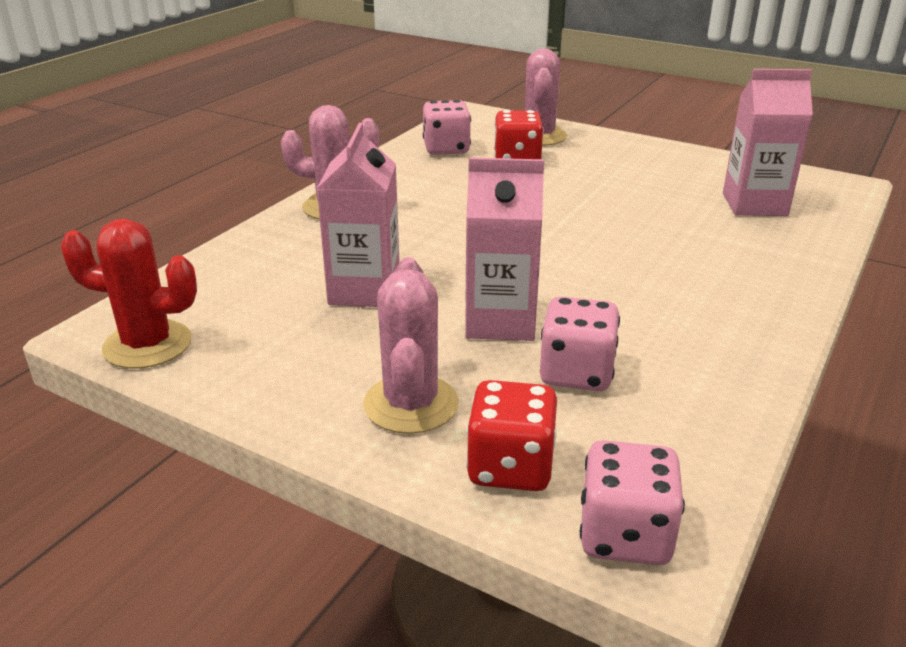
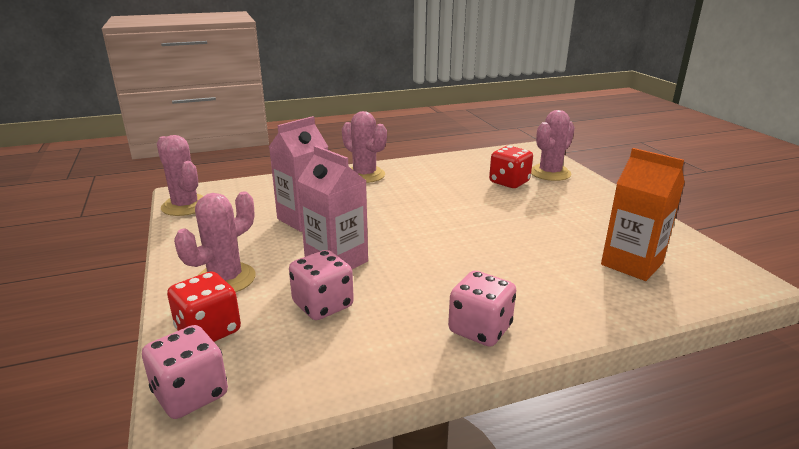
camera: 40 degrees right, 5 degrees down
red cactus [61,219,197,369] -> pink cactus [157,135,204,216]
pink dice [423,100,471,155] -> pink dice moved to [448,271,516,347]
pink carton [723,69,813,216] -> orange carton [601,148,685,281]

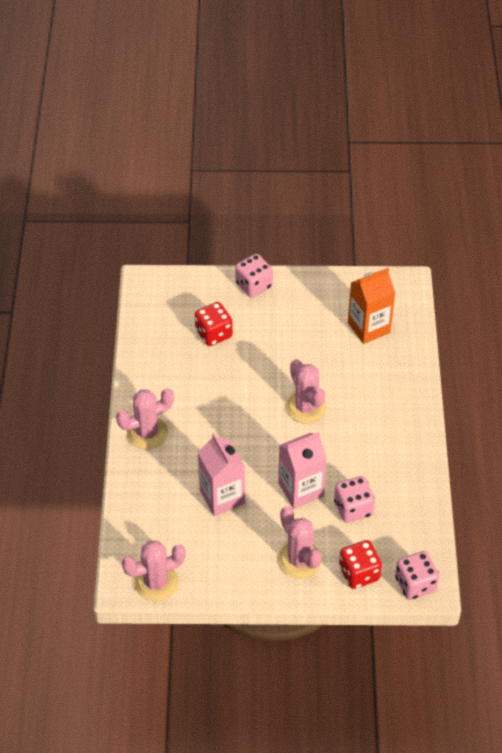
camera: 70 degrees left, 25 degrees up
pink dice [448,271,516,347] -> pink dice moved to [235,254,273,297]
pink cactus [531,110,575,181] -> pink cactus moved to [286,359,327,424]

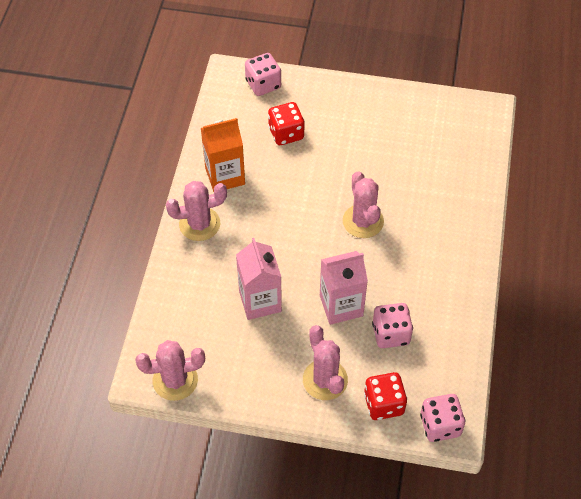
camera: 10 degrees right, 5 degrees up
pink dice [235,254,273,297] -> pink dice moved to [245,53,281,96]
orange carton [348,268,395,344] -> orange carton moved to [201,118,245,192]

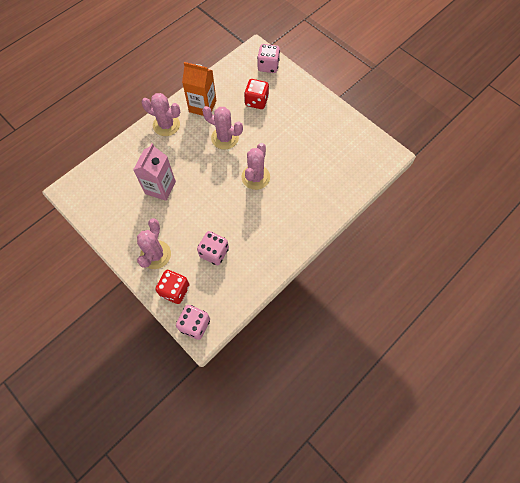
camera: 35 degrees right, 10 degrees up
pink cactus [135,340,205,401] -> pink cactus moved to [202,106,243,149]
pink carton [320,251,368,325] -> none

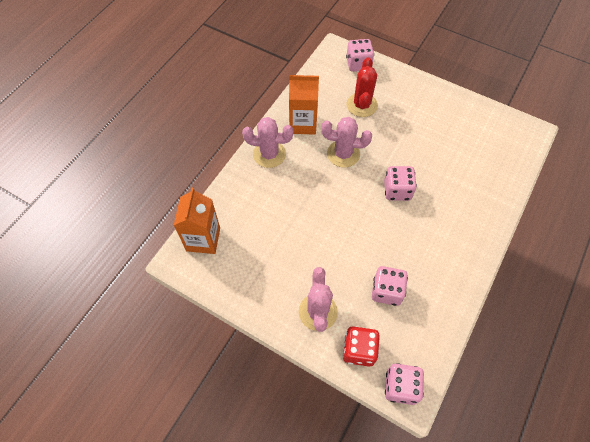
camera: 15 degrees left, 5 degrees down
pink carton [133,143,176,201] -> none
pink cactus [242,143,270,190] -> pink dice [384,166,417,201]
red dice [244,79,269,109] -> red cactus [346,57,378,117]
none -> orange carton [174,188,220,254]

